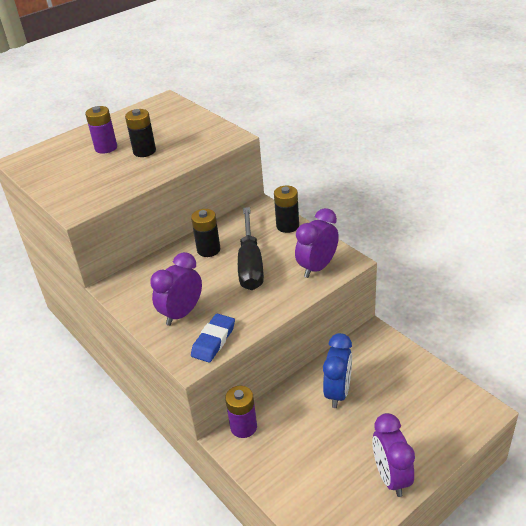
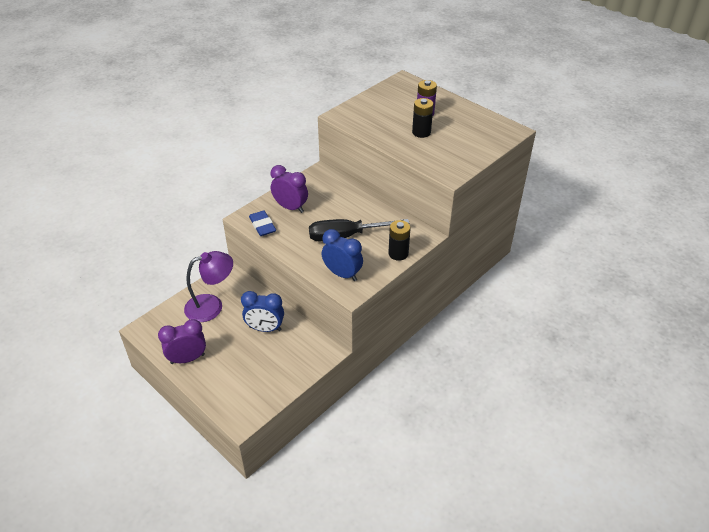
camera: 80 degrees right, 5 degrees up
black battery [191,209,220,257] -> none
blue eraser [191,313,235,363] -> blue eraser turned 45 degrees clockwise [249,211,276,236]
purple battery [225,386,257,438] -> none
purple clock [295,208,339,278] -> blue clock [322,229,363,281]
none -> purple lamp [184,251,233,322]

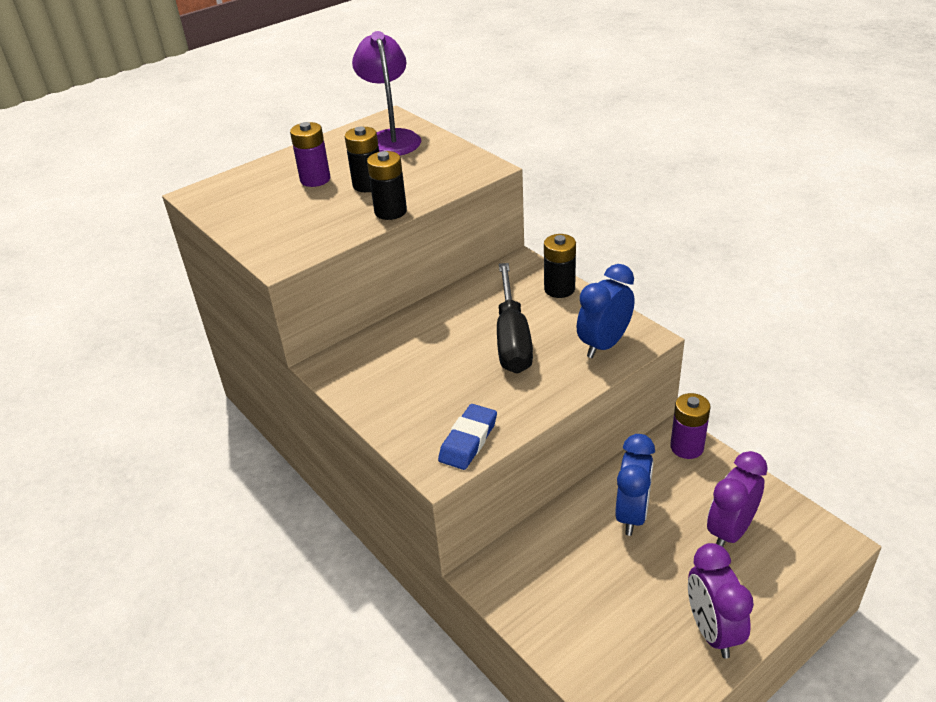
camera: 80 degrees left, 5 degrees down
purple lamp [184,251,233,322] -> purple lamp moved to [352,31,421,156]
blue eraser [249,211,276,236] -> blue eraser turned 45 degrees counterclockwise [438,404,497,470]
purple clock [270,165,308,213] -> purple clock moved to [707,451,768,547]
none -> black battery [367,151,407,220]
none -> purple battery [670,393,711,459]

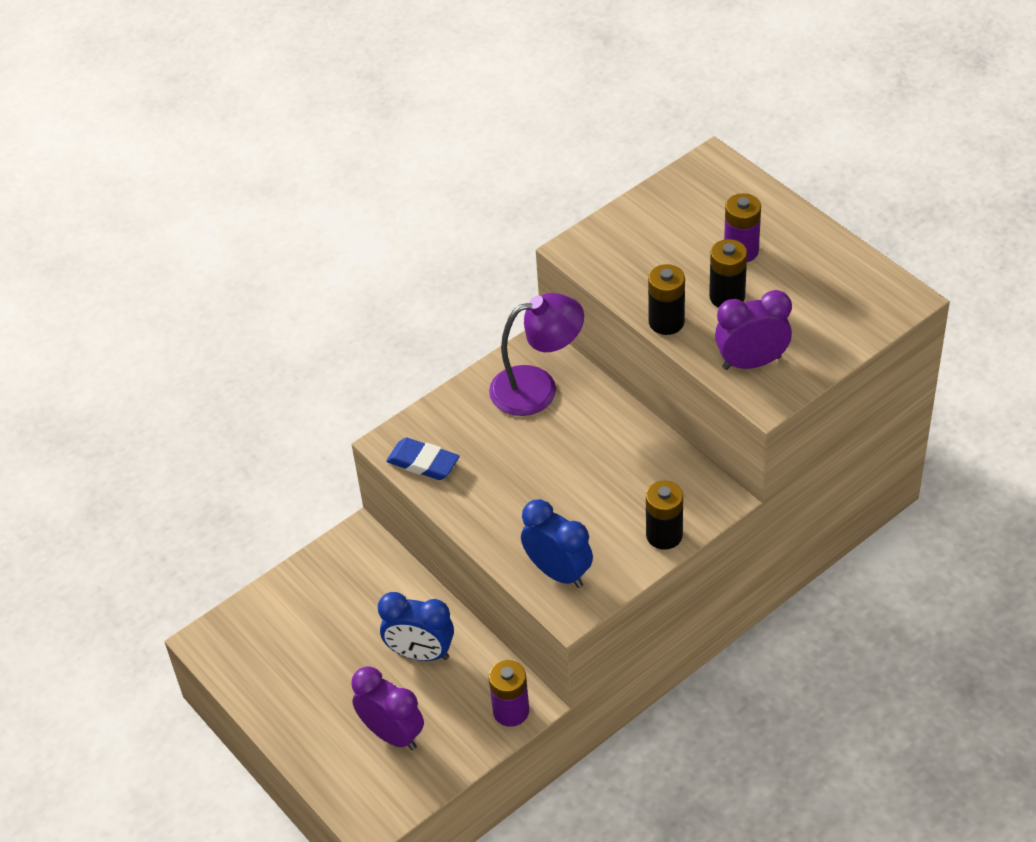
camera: 90 degrees right, 10 degrees up
purple lamp [352,31,421,156] -> purple lamp moved to [489,293,584,416]
black screwdriver [497,263,533,374] -> none
purple clock [688,543,754,658] -> purple clock moved to [715,290,792,370]

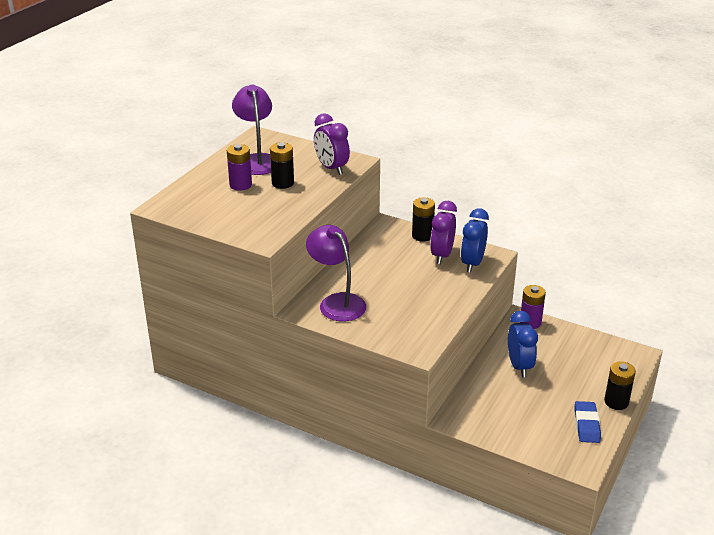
camera: 115 degrees left, 15 degrees down
purple clock [351,666,424,750] -> purple clock moved to [430,201,457,264]
blue eraser [386,438,460,480] -> blue eraser moved to [574,401,601,443]
black battery [648,264,685,335] -> black battery moved to [604,361,636,410]
none -> purple lamp [232,85,272,175]

